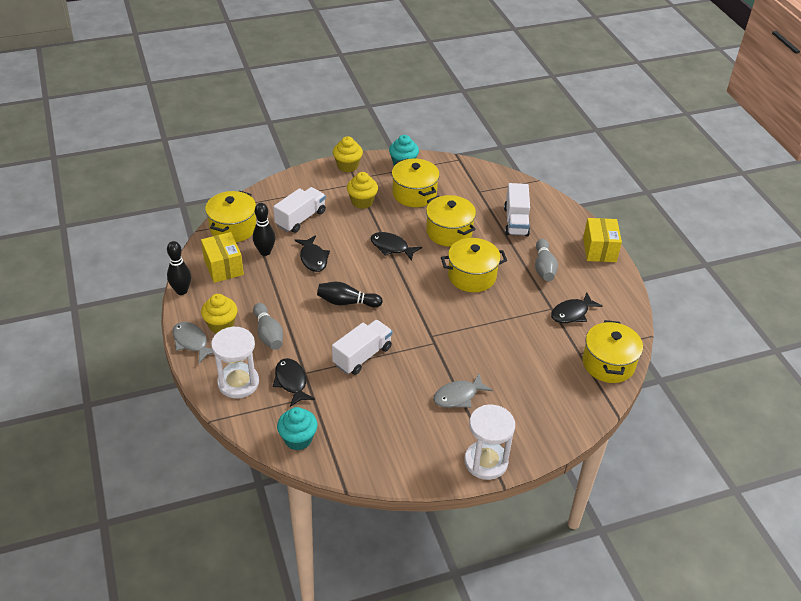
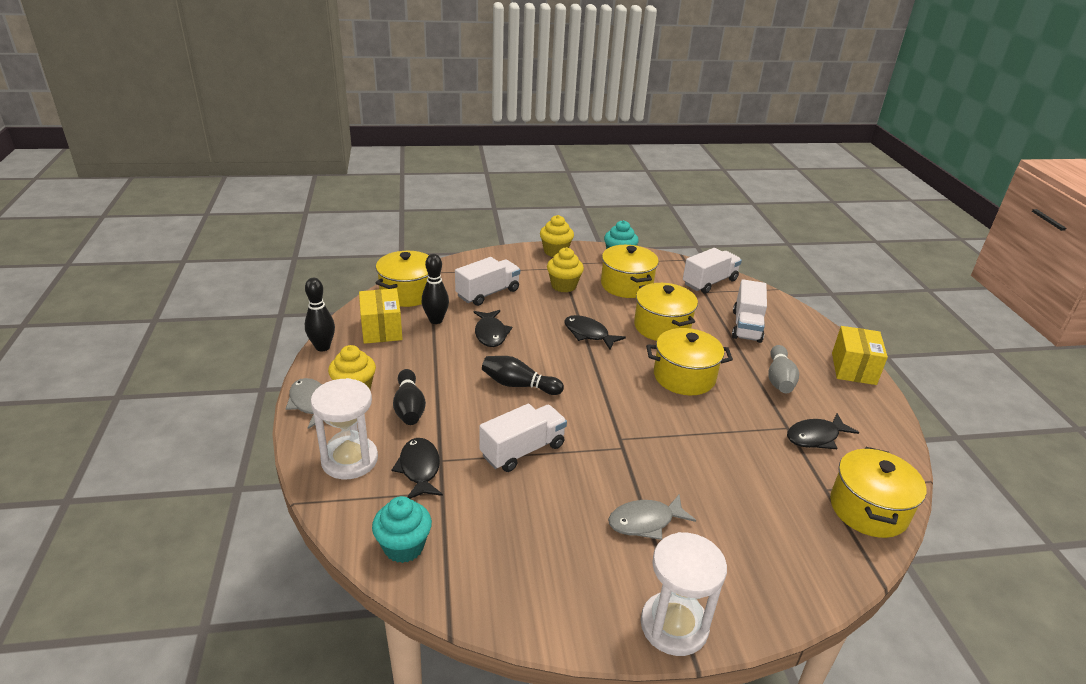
camera: 10 degrees right, 10 degrees down
grey bowling pin [253,303,283,350] -> black bowling pin [393,369,426,425]
none -> white truck [683,248,742,294]

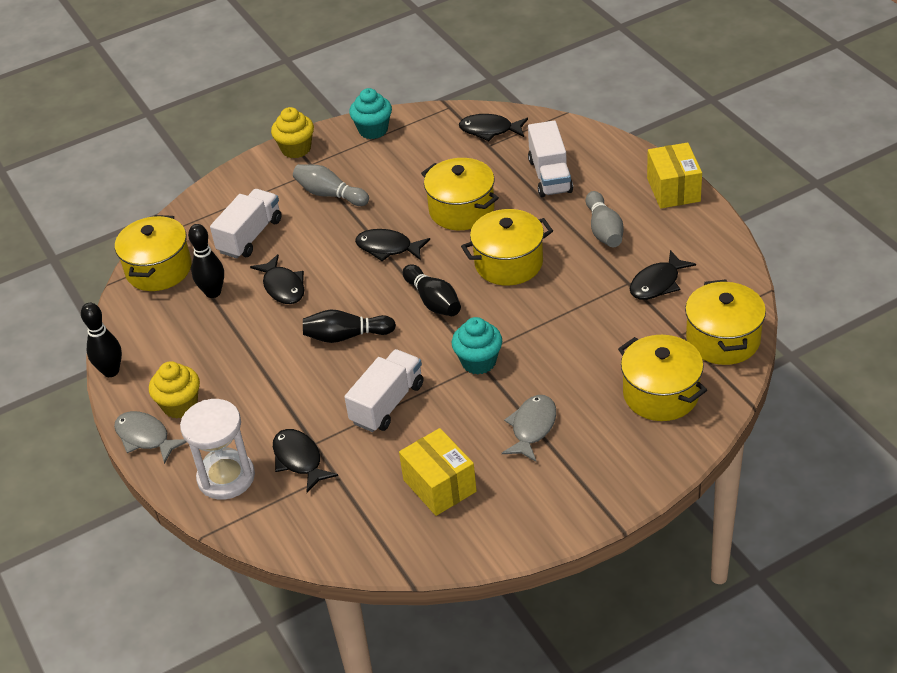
camera: 15 degrees left, 10 degrees up
yellow box [359,288,402,344] -> yellow box moved to [399,428,477,516]
turquoise cupcake [372,496,432,563] -> turquoise cupcake moved to [452,317,502,374]
black bowling pin [393,369,426,425] -> black bowling pin moved to [403,264,461,316]
yellow cupcake [547,247,584,292] -> grey bowling pin [293,164,369,206]
yellow pot [601,245,659,298] -> yellow pot moved to [618,335,707,421]
grey fish [608,494,696,540] -> grey fish turned 150 degrees clockwise [502,395,556,462]
white hourglass [641,532,727,656] -> none
white truck [683,248,742,294] -> black fish [459,114,528,141]

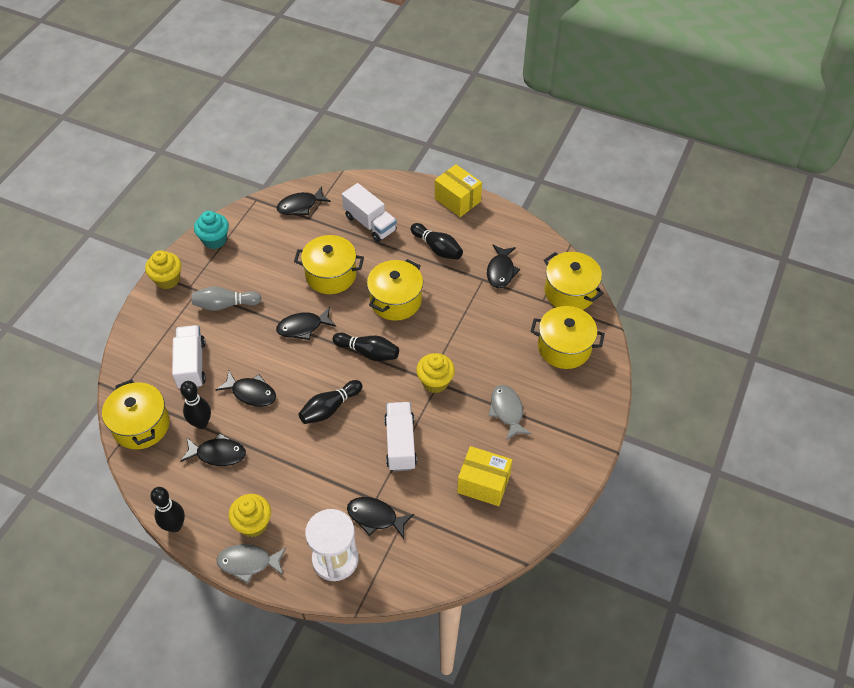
camera: 40 degrees left, 10 degrees up
turquoise cupcake [452,317,502,374] -> yellow cupcake [416,353,455,393]
grey bowling pin [586,191,624,247] -> black bowling pin [411,223,463,260]
none -> black fish [180,433,246,466]

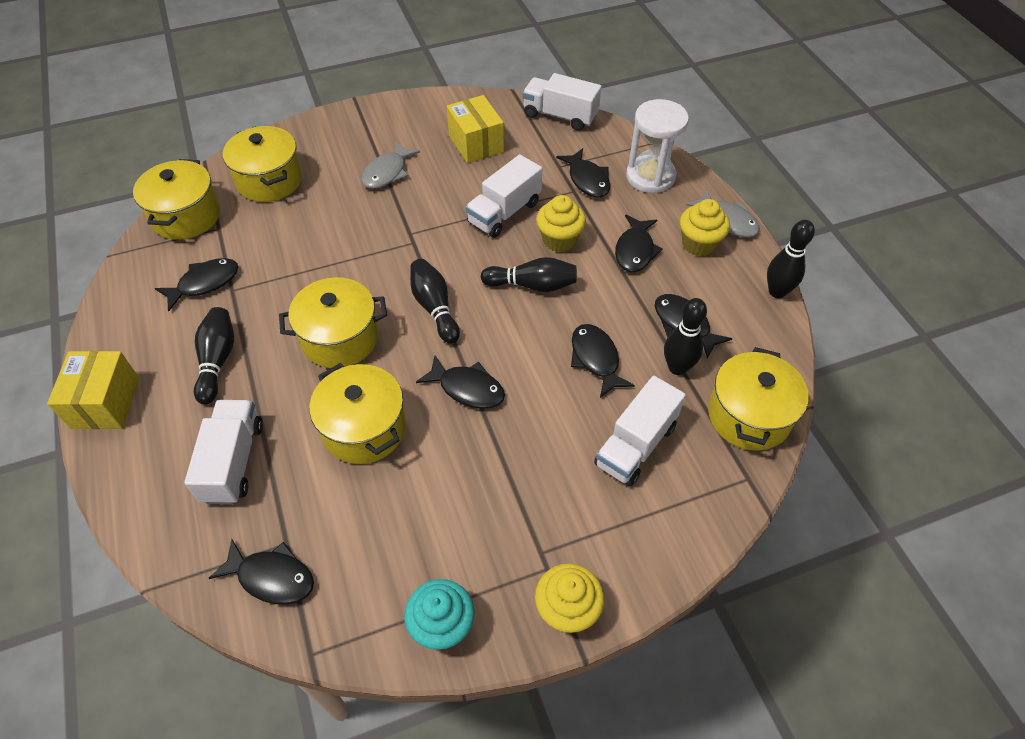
camera: 135 degrees left, 0 degrees up
grey bowling pin [192,286,262,311] -> none
yellow cupcake [416,353,455,393] -> yellow cupcake moved to [536,195,586,252]
none -> white truck [522,73,602,131]
none -> black fish [615,214,663,272]

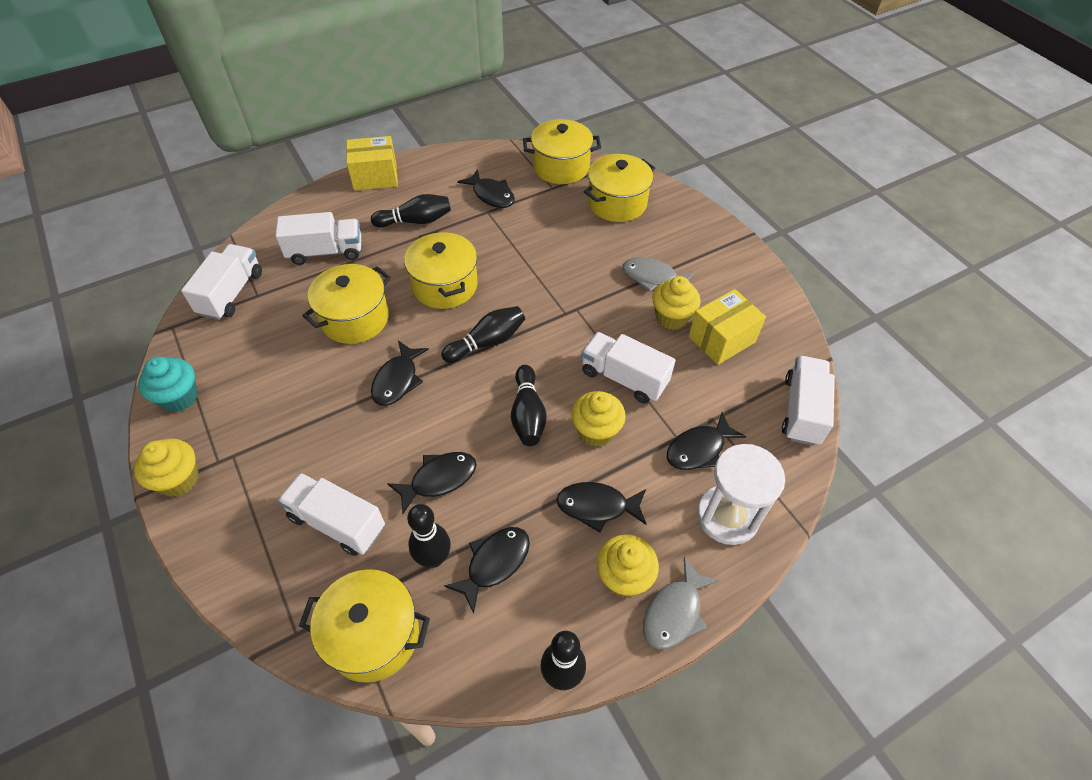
camera: 80 degrees right, 0 degrees up
black fish [209,539,314,605] -> white truck [181,244,262,320]
none -> yellow cupcake [652,276,701,330]

